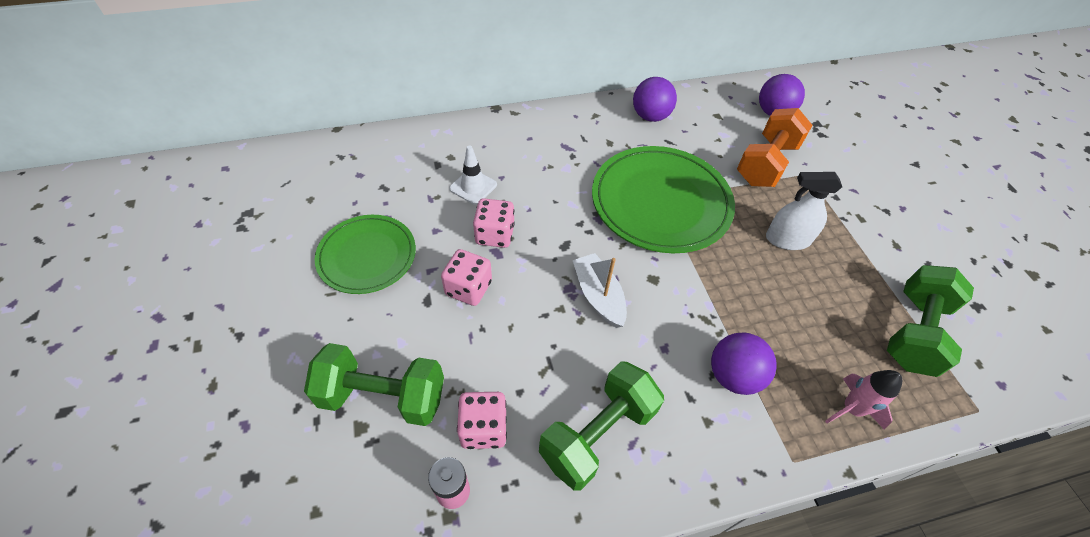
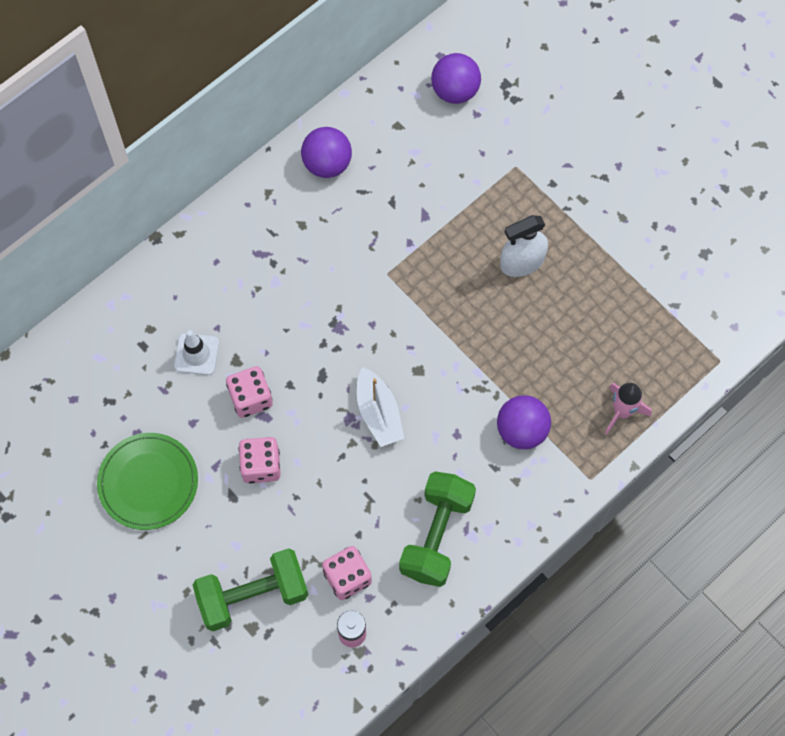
camera: 25 degrees left, 15 degrees up
white boat [573,253,627,328] -> white boat turned 150 degrees counterclockwise [357,367,404,447]
green plate [592,146,735,253] -> none
orange dumbbell [737,108,812,187] -> none
green dumbbell [887,265,974,377] -> none

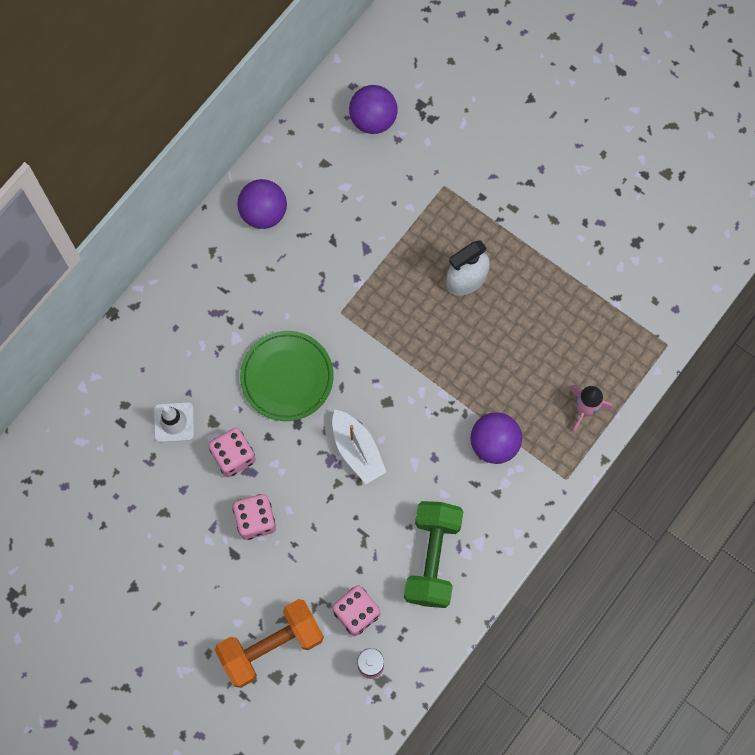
camera: 10 degrees left, 5 degrees up
green plate [97,433,198,530] -> green plate moved to [240,331,334,421]
green dumbbell [193,548,308,631] -> orange dumbbell [215,599,324,688]

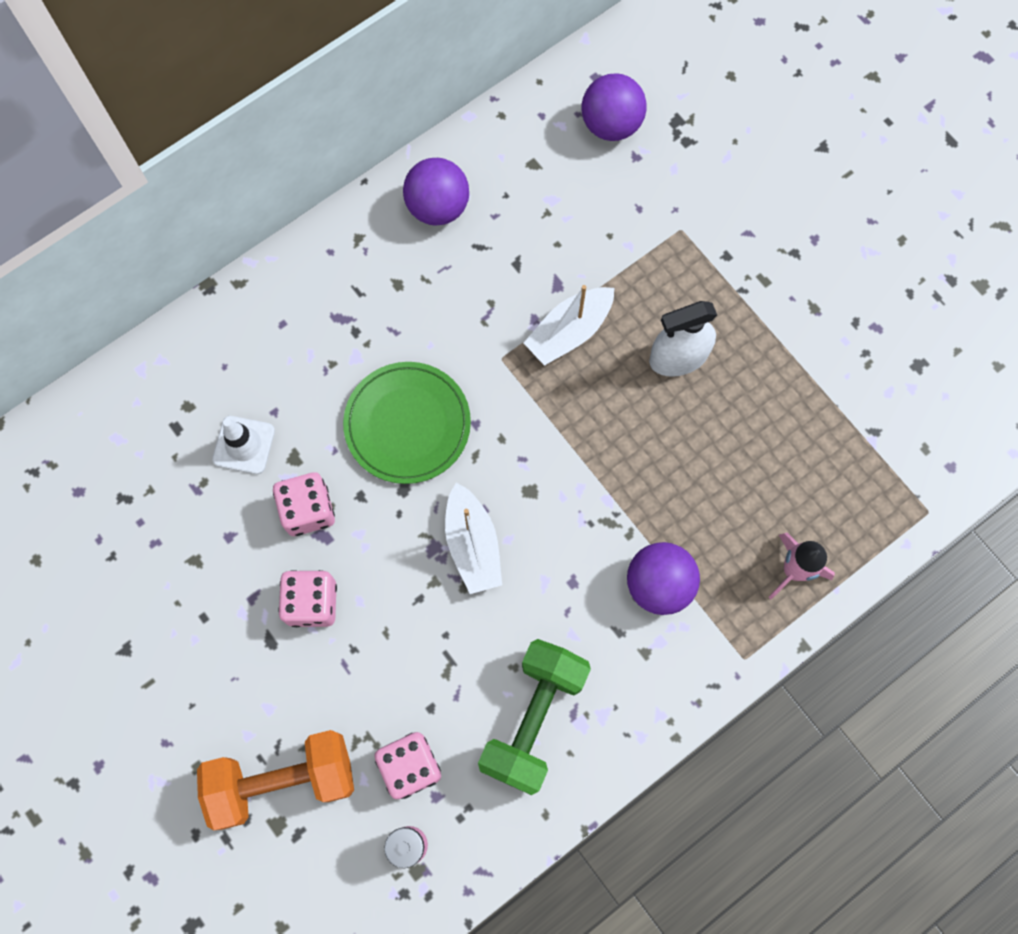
camera: 15 degrees right, 0 degrees up
none -> white boat [524,285,614,366]

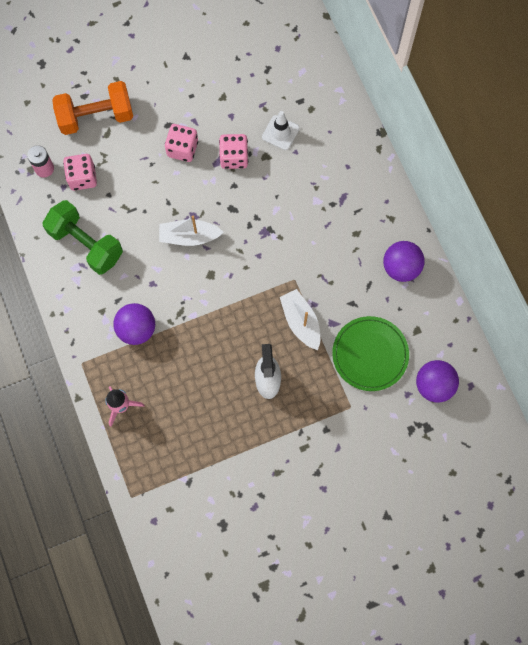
camera: 105 degrees right, 0 degrees up
orange dumbbell [197,730,354,830] -> orange dumbbell turned 75 degrees clockwise [52,81,133,135]
green plate [343,362,471,484] -> green plate moved to [332,316,409,391]

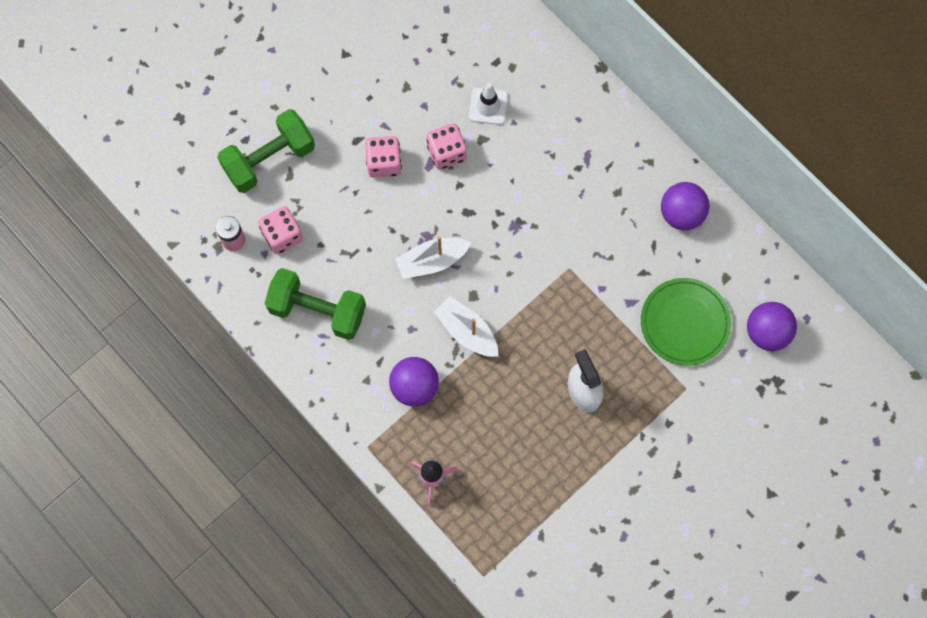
camera: 20 degrees left, 0 degrees up
orange dumbbell [52,81,133,135] -> green dumbbell [217,109,315,193]
white boat [280,289,320,350] -> white boat moved to [434,296,498,357]

